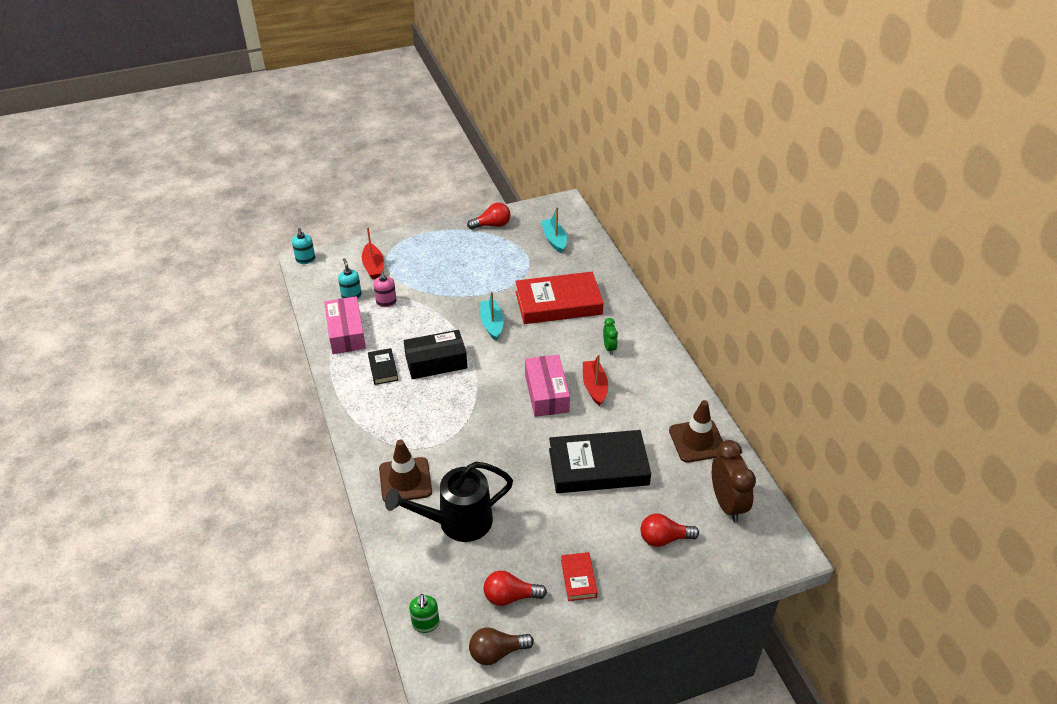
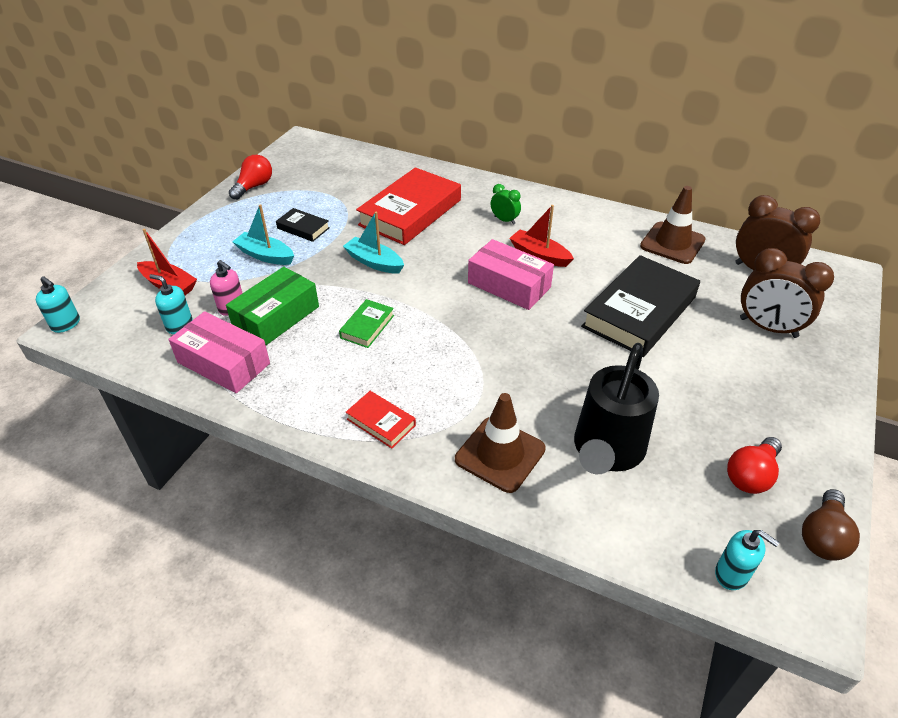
camera: 45 degrees left, 0 degrees up
black book [368,348,398,385] -> black book moved to [276,208,330,242]
black box [404,330,467,379] -> green book [339,299,394,348]
green soap dispenser [409,594,439,633] -> turquoise soap dispenser [715,530,780,590]
turquoise boat [541,207,567,253] -> turquoise boat moved to [232,204,294,265]
red book [561,552,598,601] -> red book moved to [346,391,416,449]
red light bulb [640,514,699,547] -> brown clock [740,248,834,338]
none -> green box [226,267,319,345]

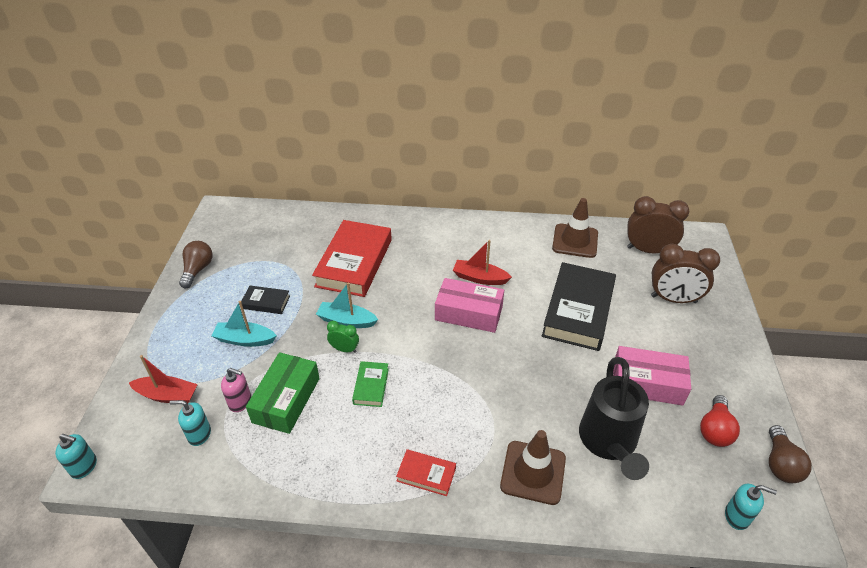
camera: 20 degrees left, 0 degrees up
pink box [168,311,270,393] -> pink box moved to [613,346,691,406]
red light bulb [229,155,272,200] -> brown light bulb [179,241,212,289]
green clock [491,184,521,225] -> green clock moved to [327,321,359,353]

